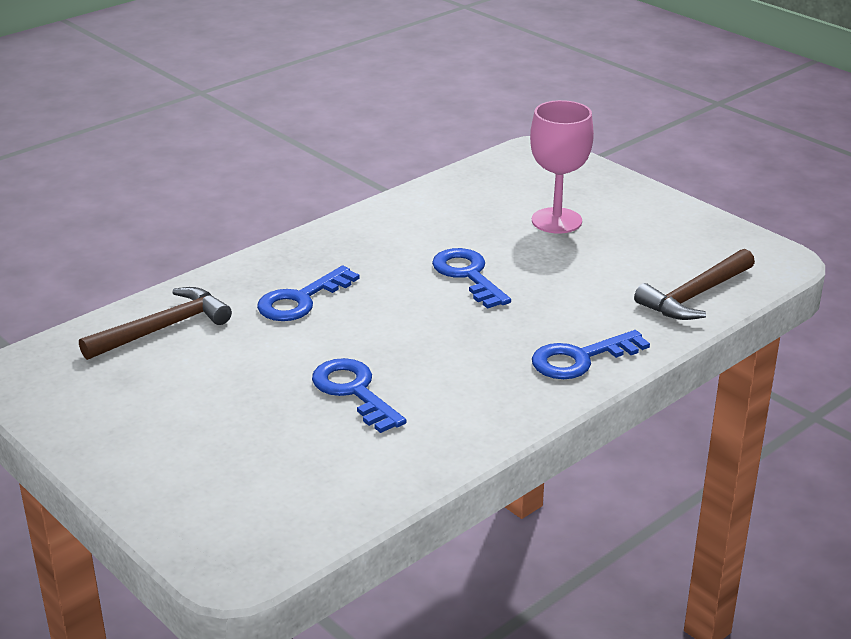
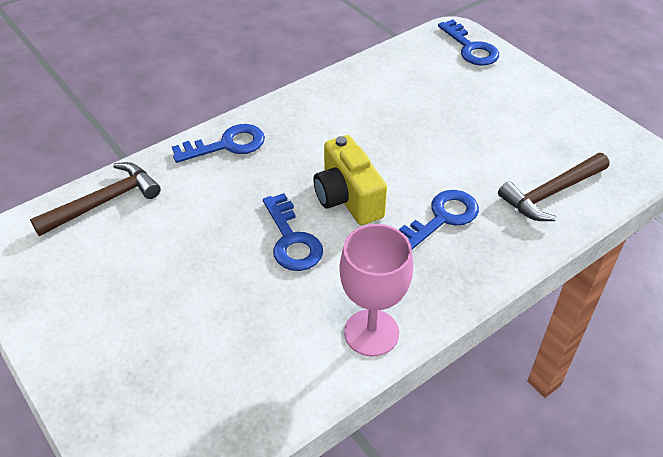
camera: 175 degrees left, 15 degrees up
blue key [312,358,407,433] -> blue key moved to [438,19,499,66]
pink goblet [530,100,594,234] -> pink goblet moved to [339,224,413,356]
none -> yellow camera [313,135,387,225]

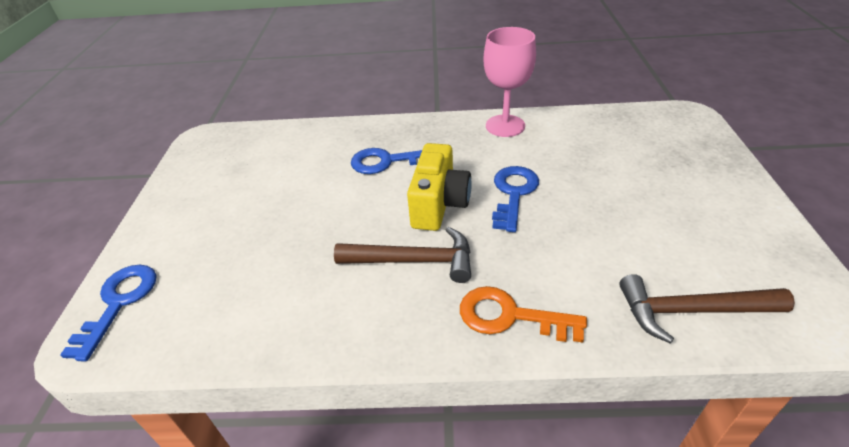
camera: 140 degrees left, 5 degrees down
blue key [172,124,265,163] -> orange key [460,286,587,343]
brown hammer [498,153,609,221] -> brown hammer moved to [334,227,471,283]

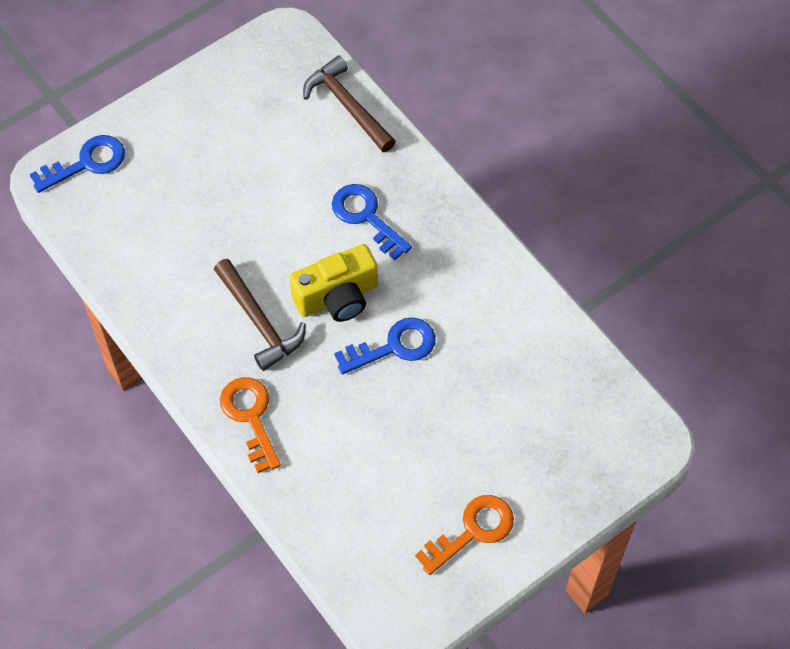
camera: 50 degrees right, 20 degrees up
pink goblet [483,27,536,137] -> none
brown hammer [619,274,795,344] -> brown hammer moved to [303,55,396,152]
none -> orange key [415,495,514,575]

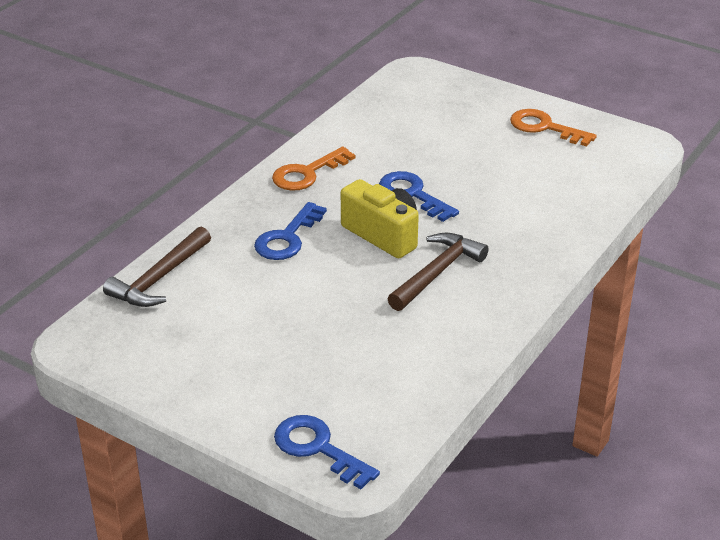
camera: 110 degrees left, 25 degrees down
orange key [220,377,281,473] -> orange key moved to [272,147,356,191]

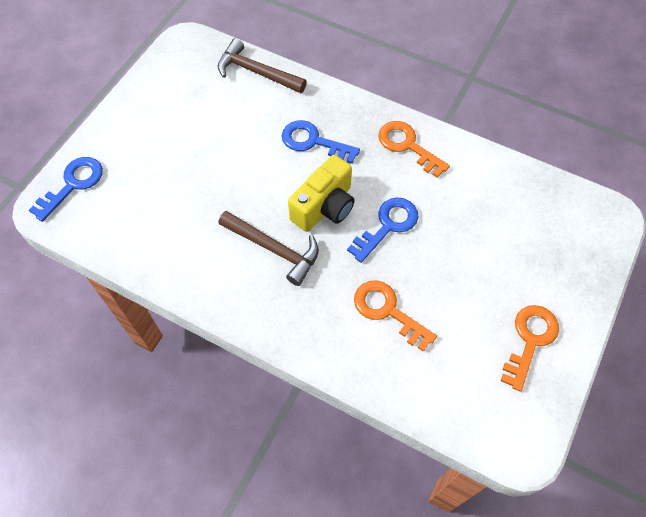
camera: 85 degrees right, 25 degrees up
none -> orange key [354,281,437,352]

